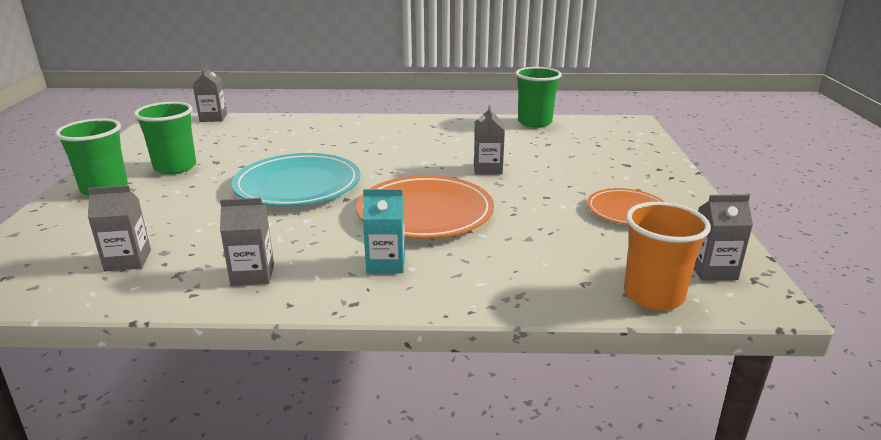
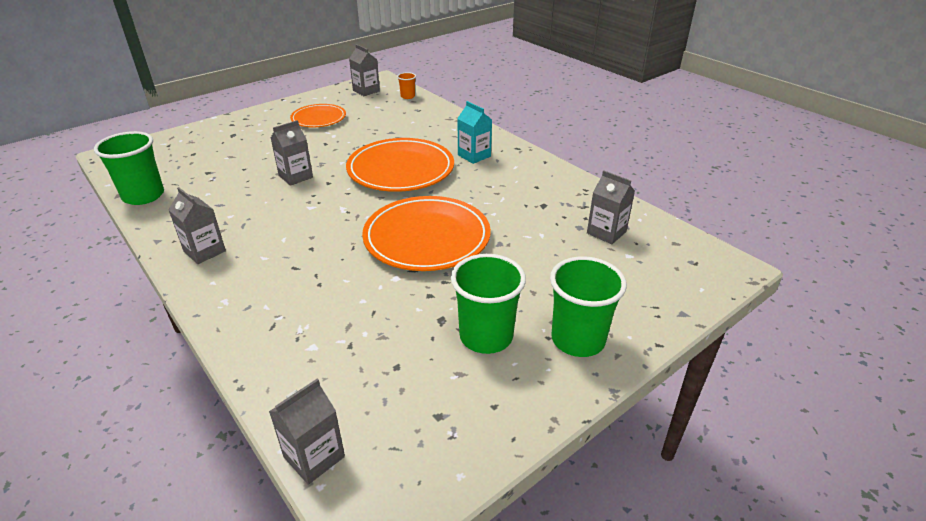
camera: 130 degrees left, 10 degrees up
grey carton [220,198,274,286] -> grey carton moved to [168,187,226,264]
turquoise plate [232,153,360,206] -> orange plate [362,196,491,271]
orange cup [624,202,711,310] -> orange cup [397,72,416,99], size x0.49

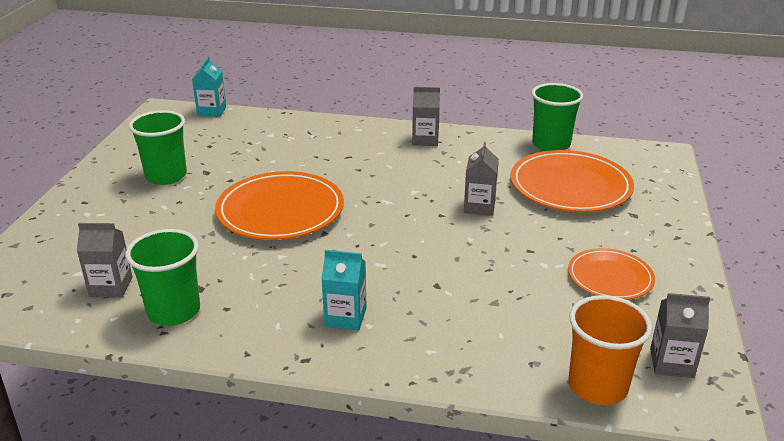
camera: 140 degrees right, 5 degrees down
grey carton [269,379,345,485] -> turquoise carton [192,57,226,117]
orange plate [346,138,454,192] -> orange plate moved to [510,150,634,212]
orange cup [397,72,416,99] -> orange cup [568,295,652,405], size x2.05
green cup [550,256,627,357] -> green cup moved to [125,229,200,326]

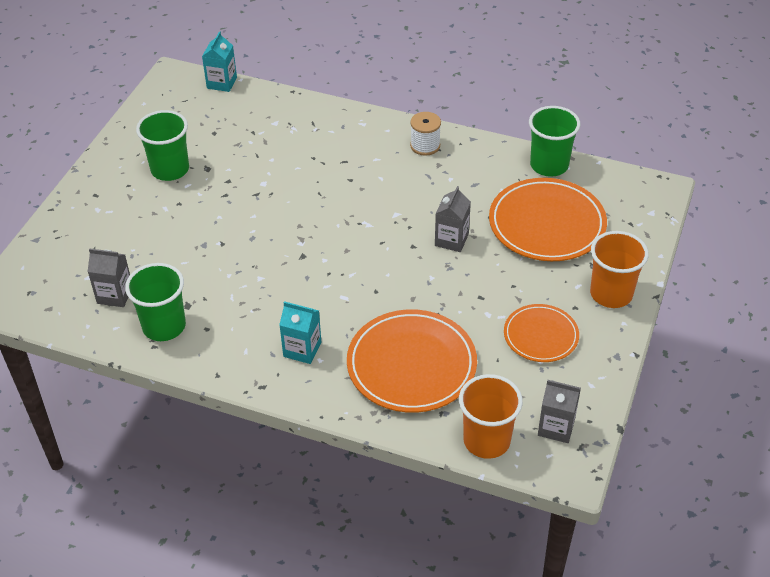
camera: 10 degrees right, 15 degrees up
orange plate [215,171,344,240] -> orange plate moved to [347,309,477,413]
grey carton [412,87,440,146] -> white spool [410,112,441,156]
none -> orange cup [590,231,649,308]

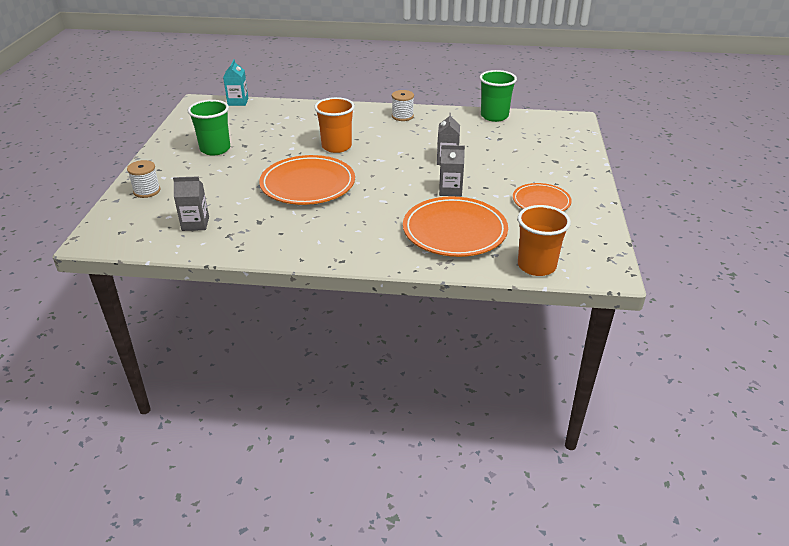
camera: 15 degrees left, 10 degrees down
green cup [125,263,186,341] -> none
turquoise carton [279,301,321,364] -> none
orange plate [489,178,607,261] -> orange plate moved to [259,155,355,205]
grey carton [538,380,581,443] -> grey carton moved to [439,145,465,197]
orange cup [590,231,649,308] -> orange cup moved to [314,97,355,153]
none -> white spool [127,160,161,198]

